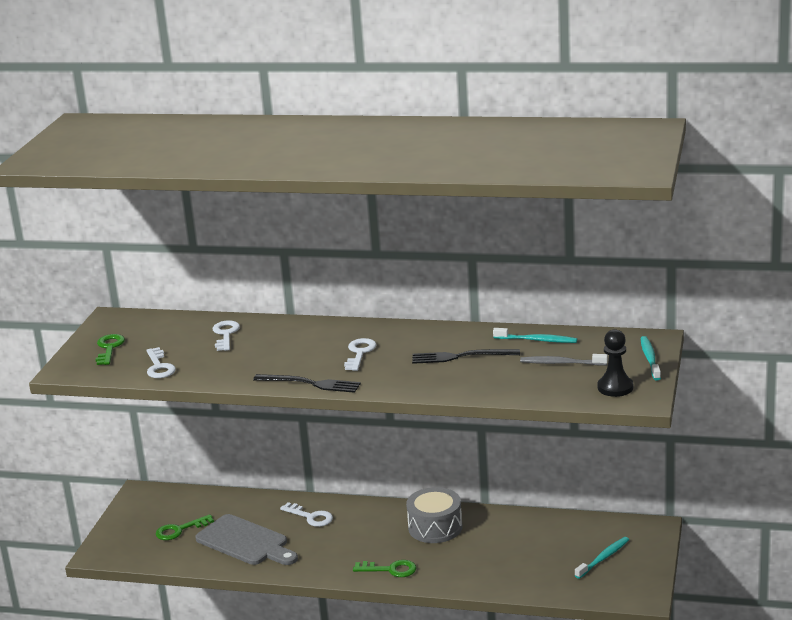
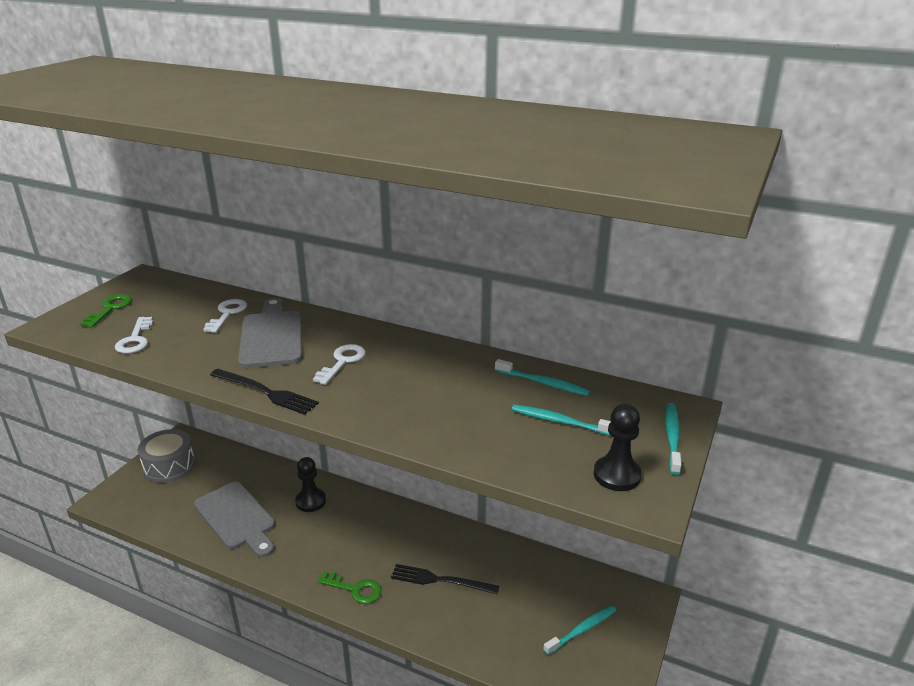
camera: 10 degrees right, 5 degrees up
green key [156,514,214,540] -> none
white key [280,502,333,527] -> black pawn [295,457,326,512]
grey drum [406,487,462,543] -> grey drum moved to [138,429,195,483]
black fork [412,349,520,364] -> black fork moved to [391,564,499,595]
grey toothbrush [520,354,608,366] -> turquoise toothbrush [512,404,611,436]
none -> grey cutting board [238,298,302,368]

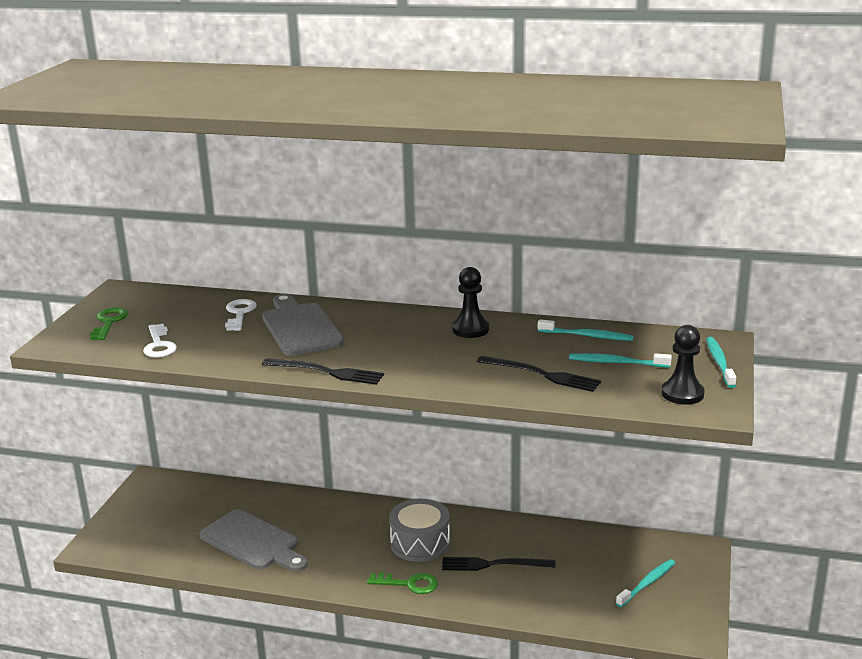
camera: 10 degrees left, 5 degrees down
grey drum [138,429,195,483] -> grey drum moved to [389,499,450,562]
black pawn [295,457,326,512] -> black pawn moved to [452,267,489,338]
white key [313,344,366,385] -> none
none -> black fork [477,356,601,392]

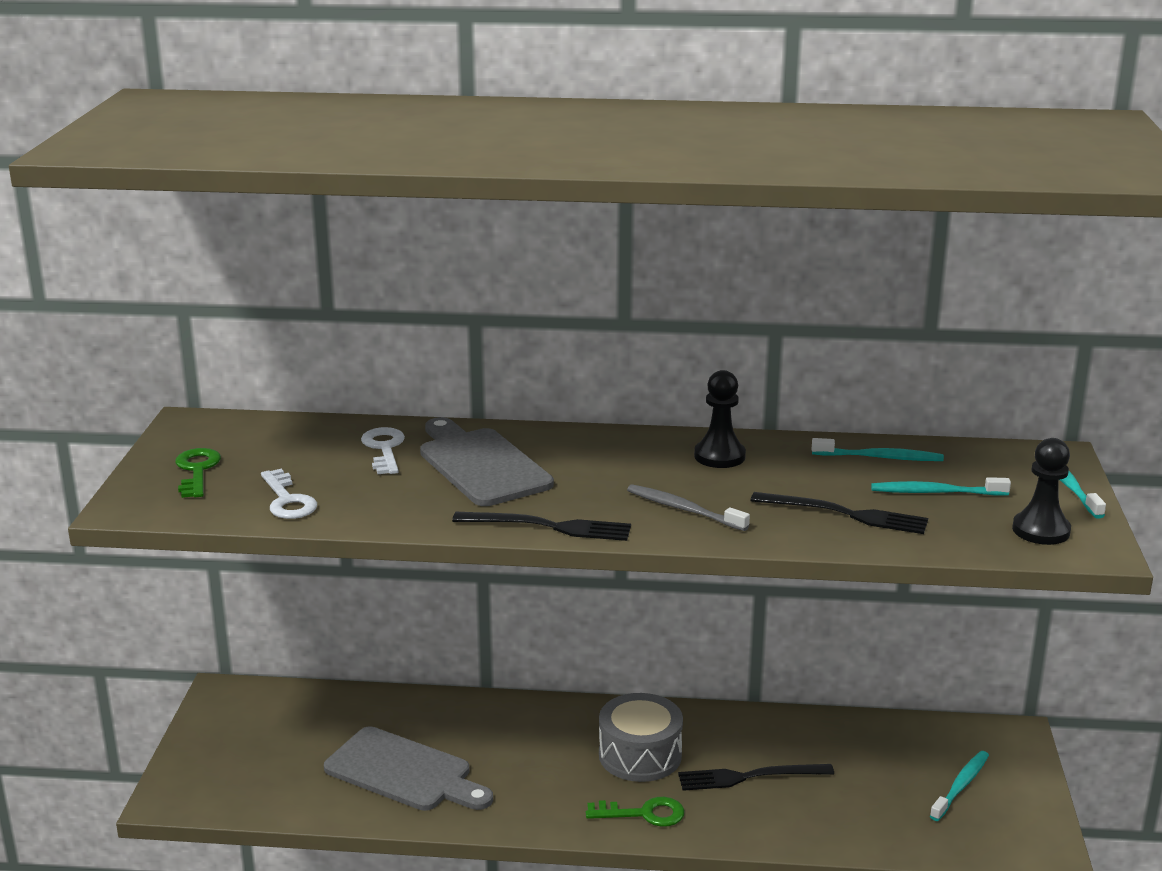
camera: 10 degrees left, 0 degrees up
none -> grey toothbrush [627,484,750,531]

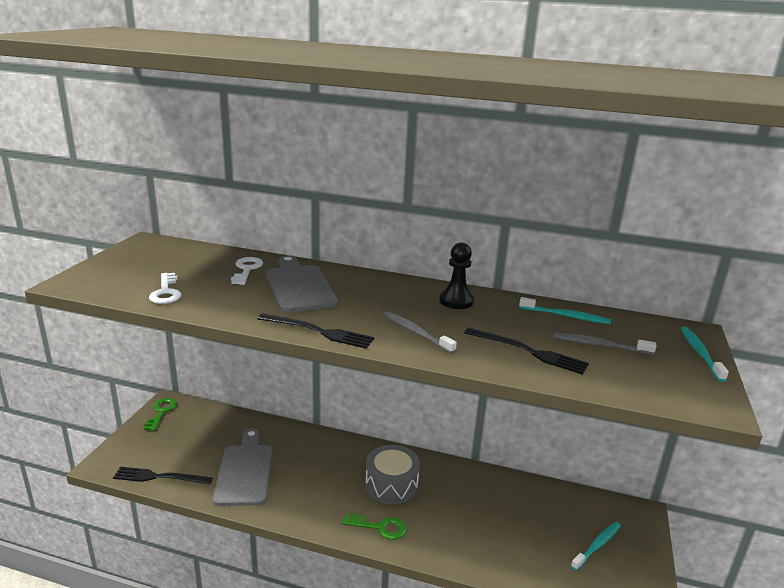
camera: 10 degrees right, 0 degrees up
green key [175,448,221,498] -> green key moved to [144,398,177,431]
grey cutting board [324,727,493,811] -> grey cutting board turned 135 degrees counterclockwise [213,429,273,506]
black fork [678,764,834,791] -> black fork moved to [113,467,213,485]
turquoise toothbrush [871,477,1011,496] -> grey toothbrush [553,333,657,355]
black pawn [1012,438,1071,545] -> none

